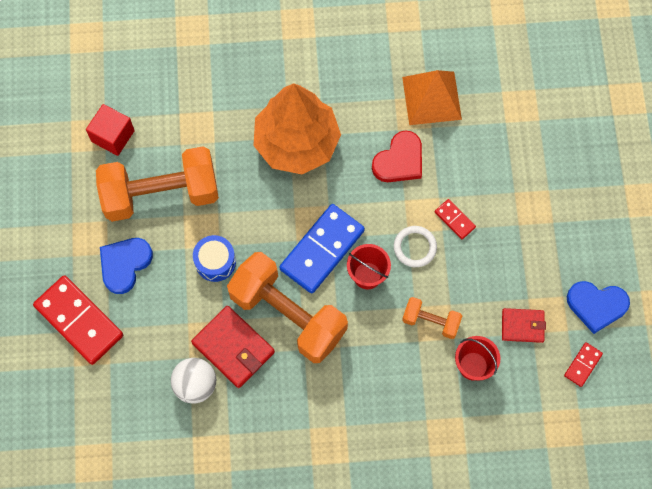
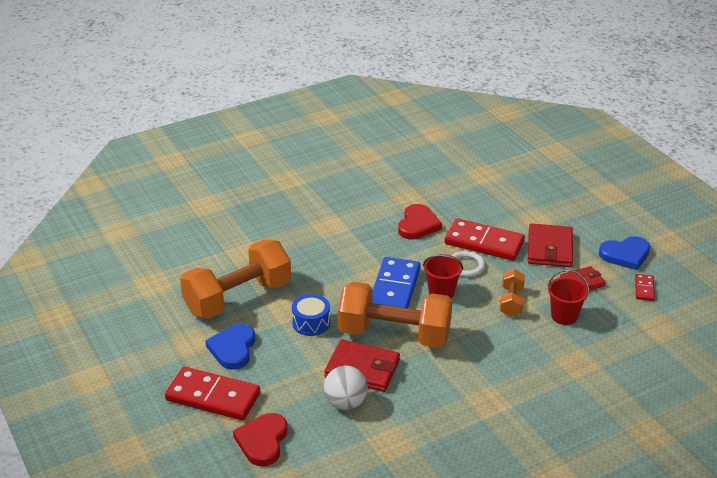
camera: 25 degrees left, 35 degrees down
red cube [86,104,135,156] -> none
orange tree [253,83,341,174] -> none
orange pyramid [402,70,462,125] -> none
orange dumbbell [402,297,462,339] -> orange dumbbell turned 75 degrees counterclockwise [499,269,525,317]
red domino [435,199,476,239] -> red domino [445,218,525,261], size x2.14
none -> red heart [233,413,287,466]
none -> red wallet [528,223,573,267]

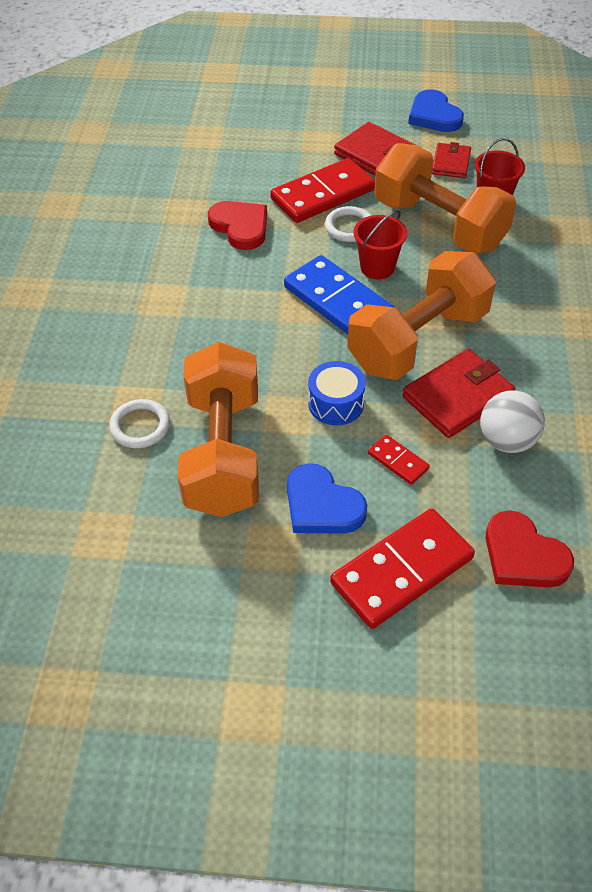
camera: 55 degrees left, 15 degrees up
orange dumbbell [499,269,525,317] -> orange dumbbell [374,143,516,253], size x2.10
blue heart [599,236,650,270] -> blue heart turned 135 degrees clockwise [408,89,464,132]
red domino [635,274,655,301] -> red domino moved to [368,434,430,485]
none -> white ring [109,399,170,448]

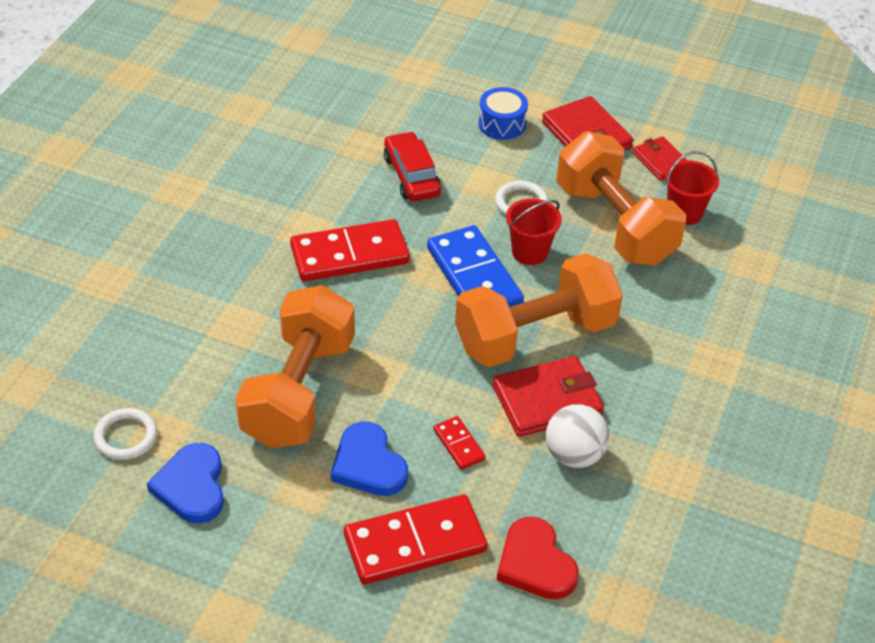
camera: 15 degrees right, 5 degrees down
white ring [109,399,170,448] -> white ring moved to [93,408,157,460]
red heart [208,201,267,250] -> red car [384,131,441,201]
red domino [270,158,375,223] -> red domino moved to [290,219,410,281]
blue drum [308,361,366,425] -> blue drum moved to [478,87,528,140]
blue heart [408,89,464,132] -> blue heart moved to [147,443,224,524]
red wallet [432,142,471,178] -> red wallet turned 60 degrees counterclockwise [633,136,688,181]

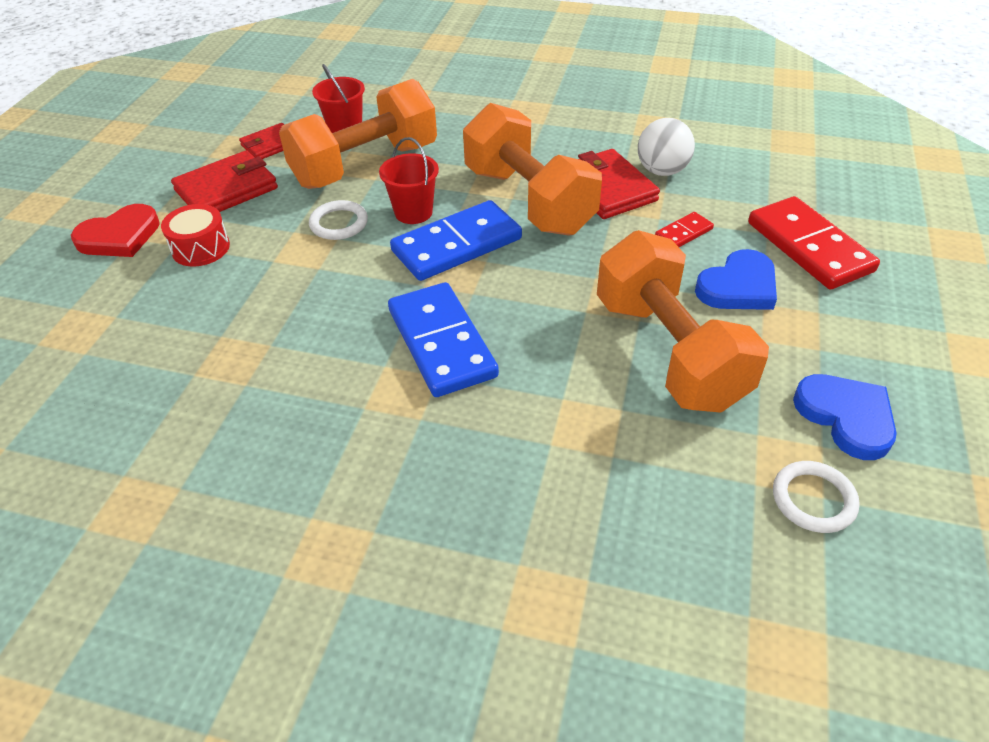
camera: 95 degrees left, 0 degrees up
blue heart [147,443,224,524] -> blue heart turned 105 degrees counterclockwise [793,374,897,460]
orange dumbbell [235,285,355,448] -> orange dumbbell turned 60 degrees clockwise [597,230,769,413]
red domino [290,219,410,281] -> blue domino [388,282,499,397]
red car [384,131,441,201] -> none
blue drum [478,87,528,140] -> red drum [161,204,230,267]
red heart [497,517,579,600] -> red heart moved to [71,204,160,257]

